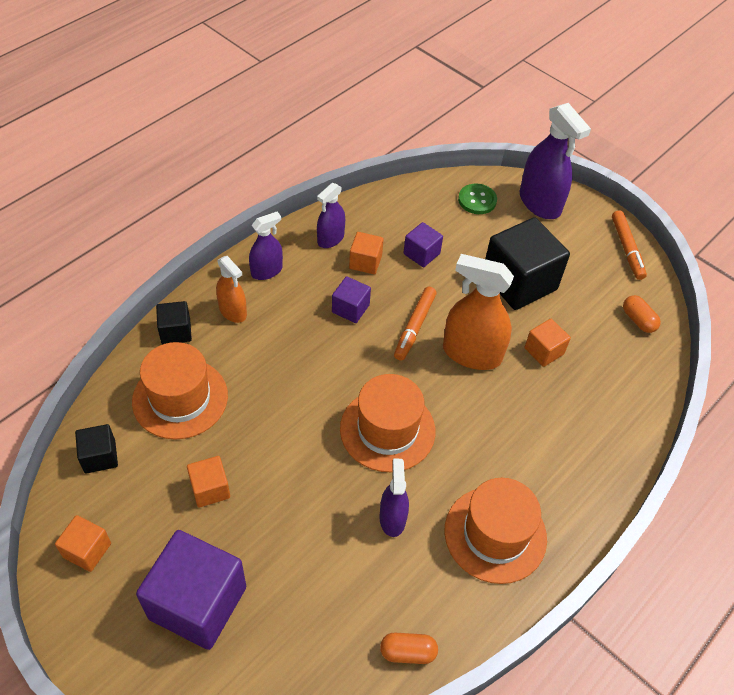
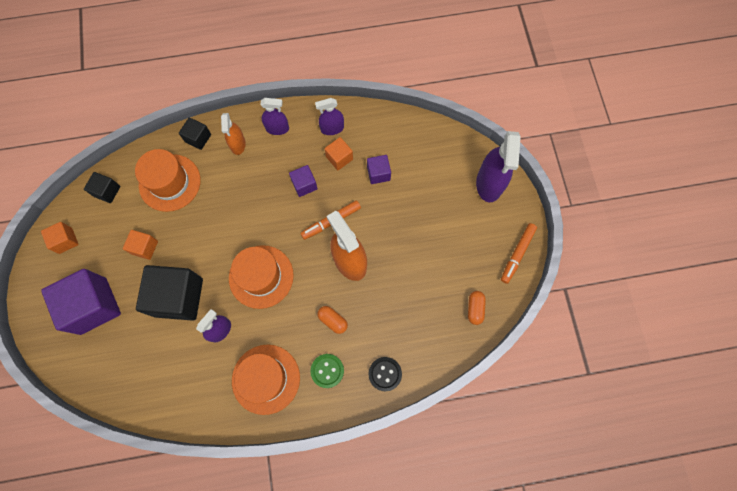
camera: 40 degrees right, 20 degrees up
orange capsule [380,633,438,664] -> orange capsule moved to [317,306,348,334]
green button [458,184,497,214] -> green button moved to [310,354,344,388]
black cube [485,217,570,310] -> black cube moved to [136,265,203,321]
orange cube [525,319,571,367] -> none
none -> black button [368,357,402,391]

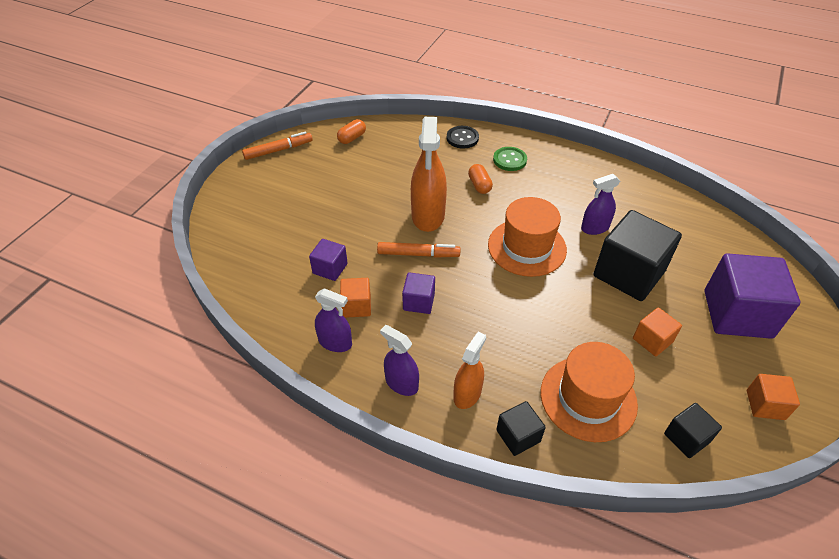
camera: 145 degrees left, 25 degrees down
orange hat [232,345,300,415] -> none
purple spray bottle [476,131,521,202] -> none

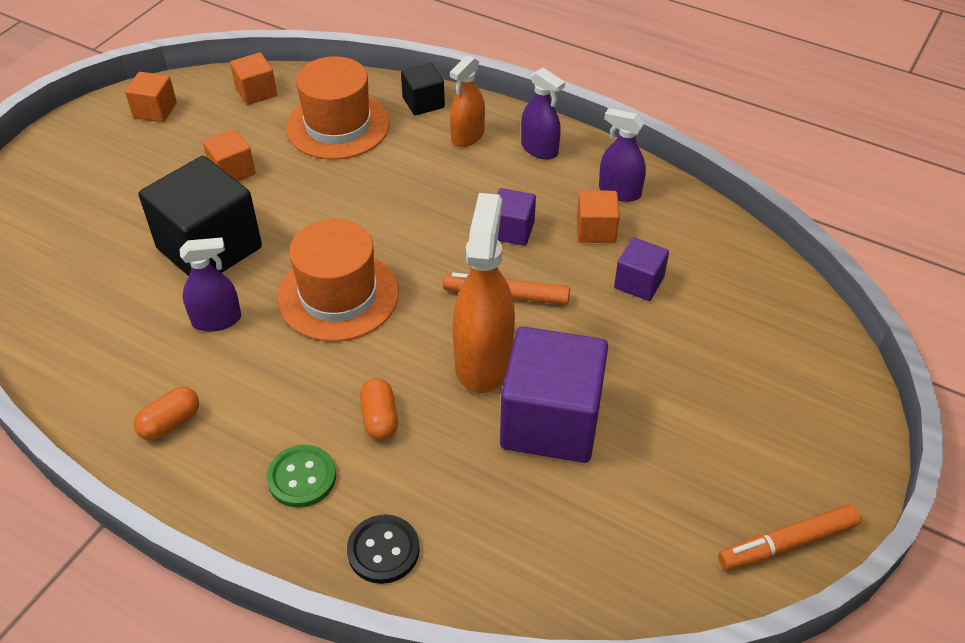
camera: 175 degrees left, 0 degrees up
orange capsule [337,119,366,144] -> orange capsule moved to [134,387,199,440]
black cube [664,403,722,458] -> orange cube [230,53,277,105]
purple cube [704,253,800,339] -> purple cube moved to [500,327,608,463]

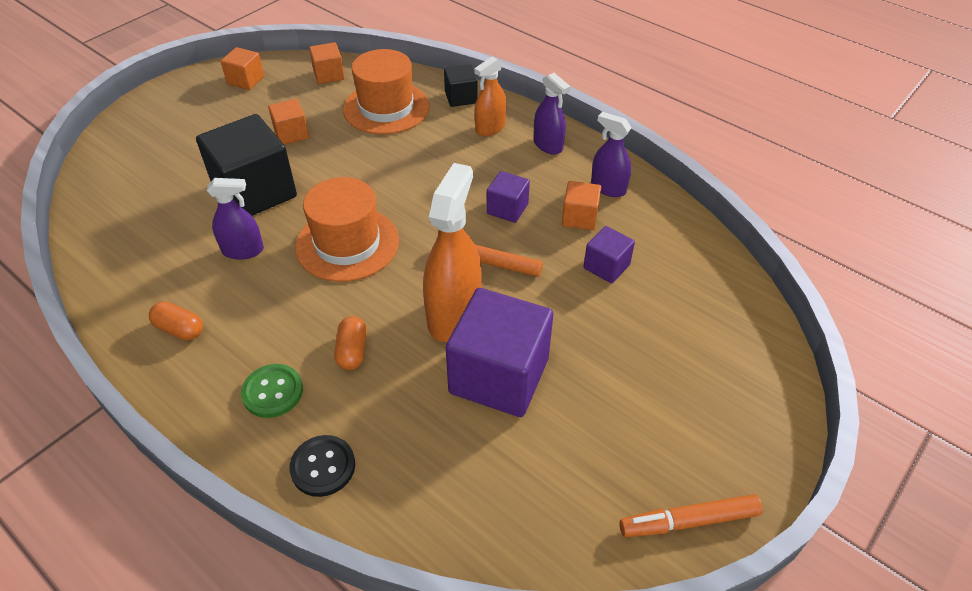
camera: 10 degrees right, 0 degrees up
orange capsule [134,387,199,440] -> orange capsule turned 60 degrees clockwise [149,301,203,341]

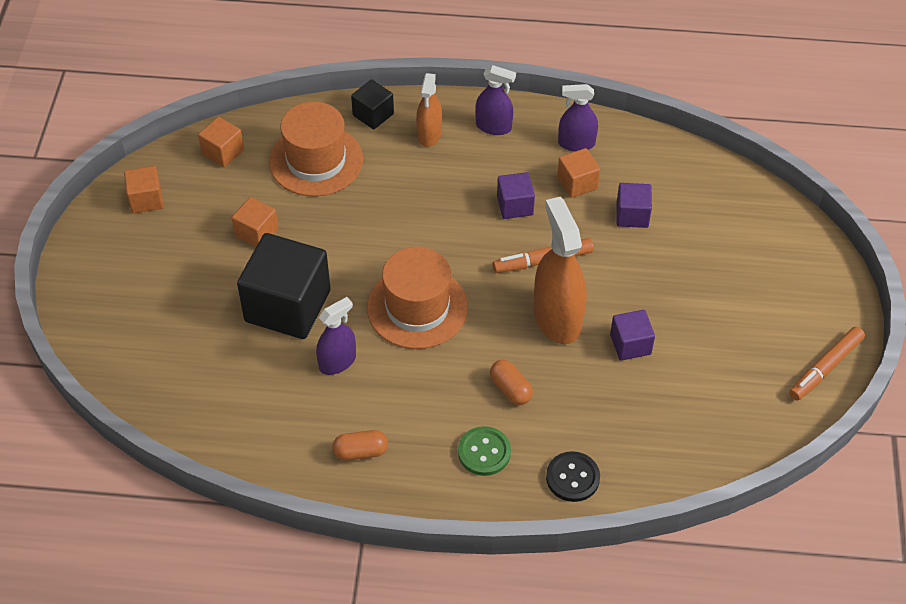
camera: 35 degrees left, 5 degrees up
purple cube [446,288,553,417] -> purple cube [610,310,655,361], size x0.49

